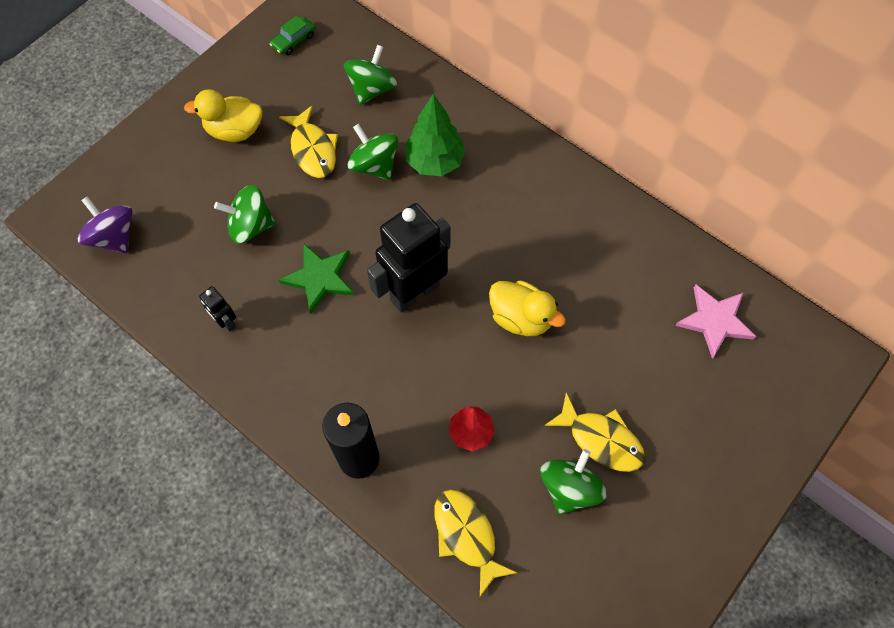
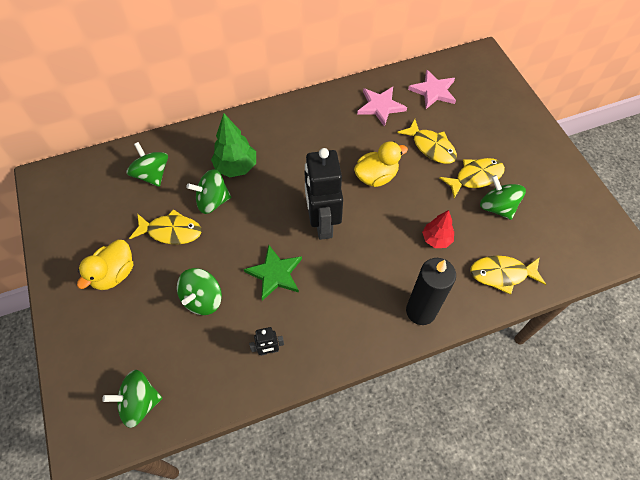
camera: 60 degrees left, 5 degrees down
purple spinning top [78,196,132,253] -> green spinning top [102,370,162,428]
green car [270,15,315,55] -> none
none -> pink star [357,87,407,127]
none -> yellow fish [397,119,457,164]

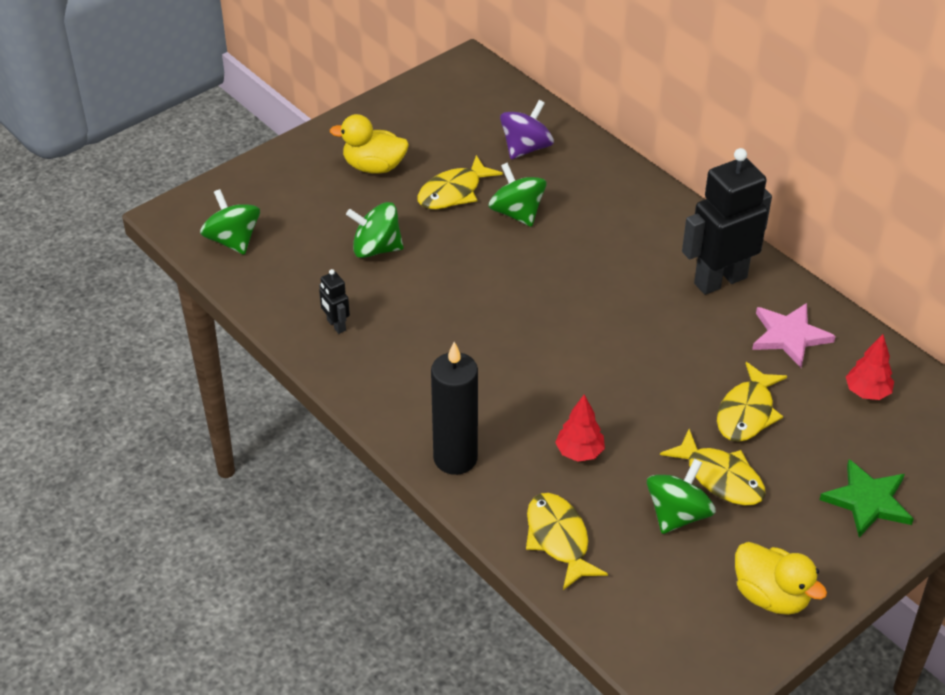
camera: 70 degrees right, 15 degrees down
green spinning top [126,142,168,187] -> purple spinning top [500,100,554,159]
yellow fish [129,209,202,245] -> yellow fish turned 60 degrees clockwise [417,155,503,209]
green tree [211,113,256,177] -> none
green star [244,245,302,301] -> green star moved to [820,459,914,537]
black robot [304,148,343,240] -> black robot moved to [682,148,772,295]
yellow duck [354,141,408,187] -> yellow duck moved to [735,542,827,615]
pink star [408,69,456,109] -> red tree [846,334,894,400]

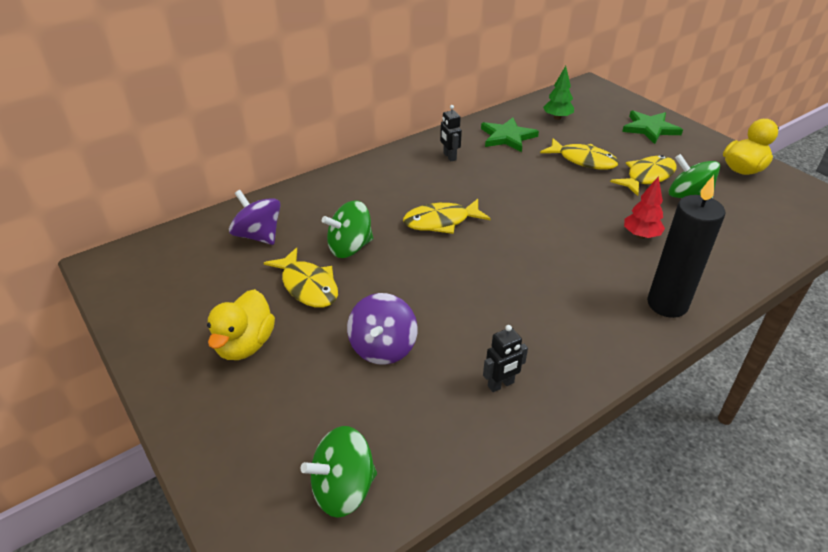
camera: 85 degrees left, 5 degrees down
green spinning top [346,202,404,258] -> purple spinning top [347,293,417,365]
yellow fish [526,493,608,590] -> yellow fish moved to [403,199,491,234]
black robot [682,148,772,295] -> black robot [440,105,462,161], size x0.44
pink star [752,303,836,368] -> green star [481,117,539,152]
red tree [846,334,894,400] -> green tree [543,66,574,120]

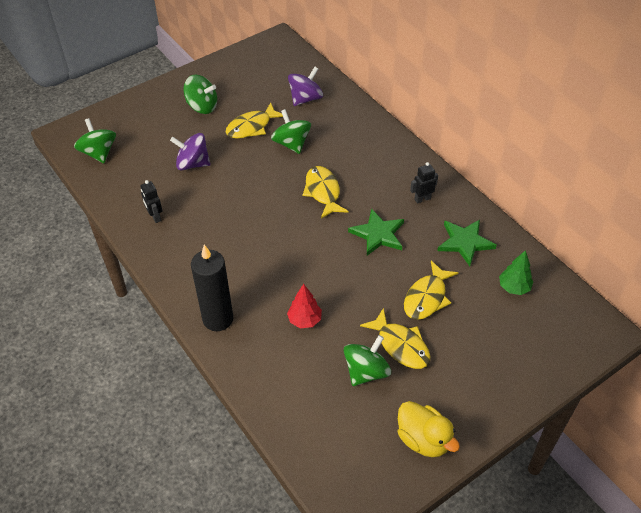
camera: 90 degrees right, 10 degrees up
yellow duck [207,289,275,360] -> green spinning top [184,75,217,114]
green star [622,110,683,144] -> green star moved to [348,208,404,256]

